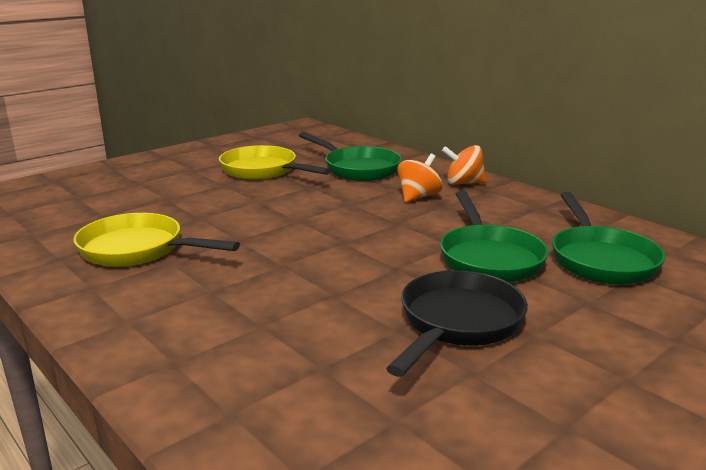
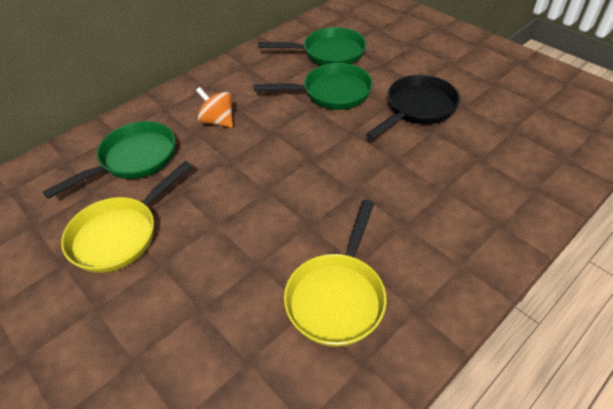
camera: 90 degrees left, 25 degrees up
black pan [386,270,528,377] -> black pan turned 105 degrees clockwise [366,75,460,139]
orange spinning top [442,145,487,185] -> none

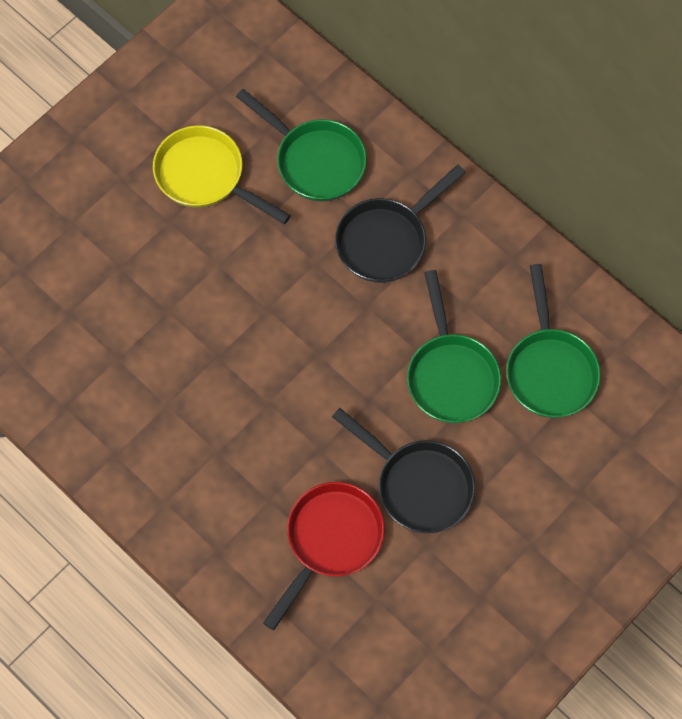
camera: 85 degrees right, 20 degrees up
orange spinning top [196,87,233,128] -> black pan [335,165,466,283]
yellow pan [284,200,387,347] -> none
none -> red pan [263,482,385,630]

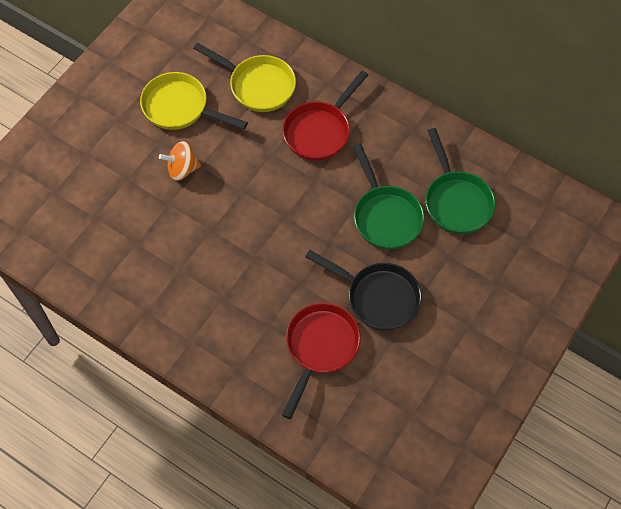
camera: 10 degrees left, 5 degrees down
green pan [236,89,367,202] -> yellow pan [193,43,296,112]
black pan [335,165,466,283] -> red pan [283,71,368,161]
none -> orange spinning top [159,141,201,181]

